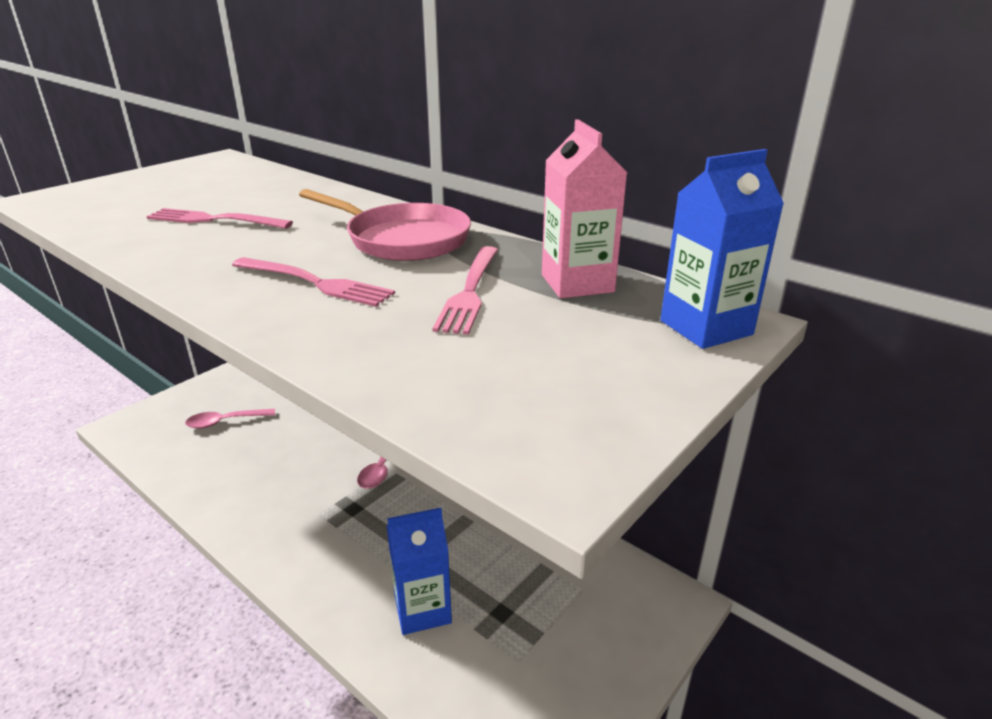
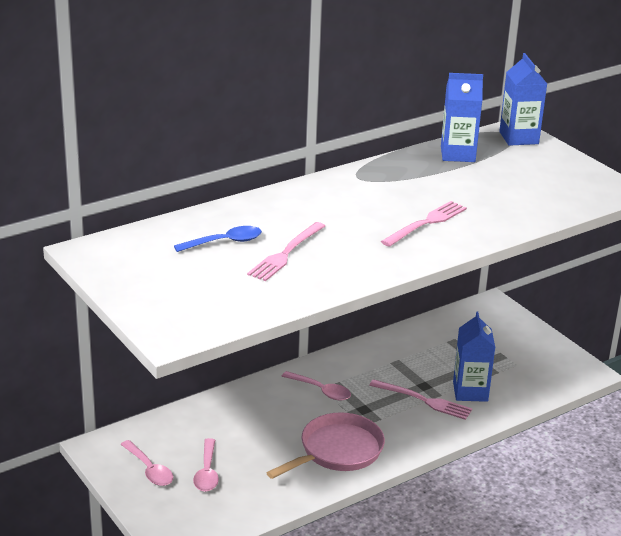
camera: 75 degrees left, 0 degrees up
pink pan [299,189,471,261] -> pink pan moved to [267,412,385,479]
pink fork [432,246,498,335] -> pink fork moved to [369,379,472,420]
pink carton [542,119,627,298] -> blue carton [441,73,483,162]
none -> pink spoon [120,440,173,486]
none -> blue spoon [174,226,262,252]

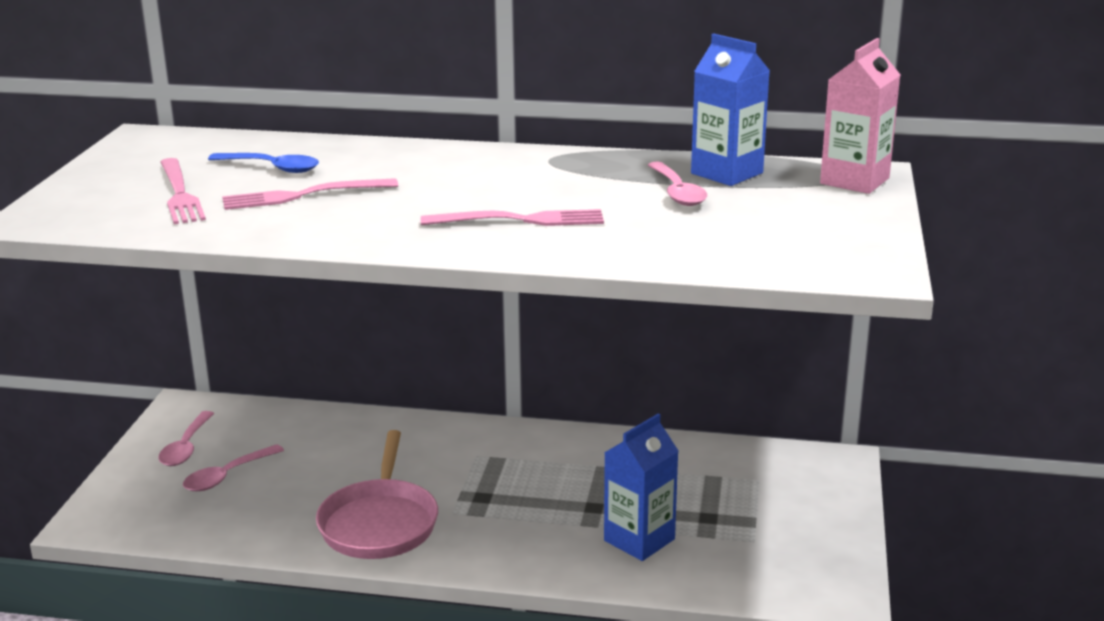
camera: 45 degrees right, 5 degrees down
pink pan [267,412,385,479] -> pink pan turned 90 degrees clockwise [316,430,438,559]
pink spoon [282,371,351,400] -> pink spoon moved to [648,161,707,206]
pink fork [369,379,472,420] -> pink fork moved to [160,158,206,224]
blue carton [499,53,547,146] -> pink carton [820,38,900,194]

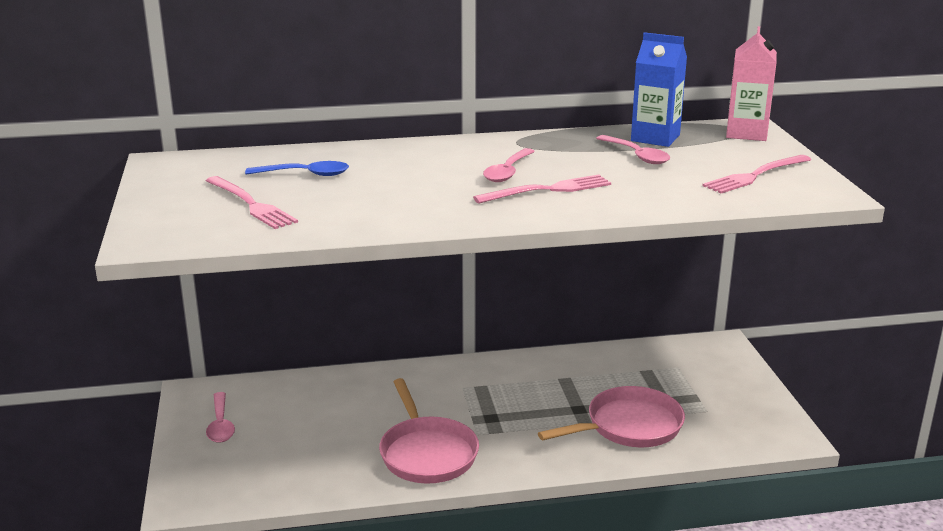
camera: 20 degrees left, 0 degrees up
pink spoon [183,444,284,491] -> pink spoon moved to [483,148,535,182]
pink fork [222,178,398,210] -> pink fork moved to [702,155,811,194]
blue carton [604,414,678,561] -> pink pan [538,386,685,447]

